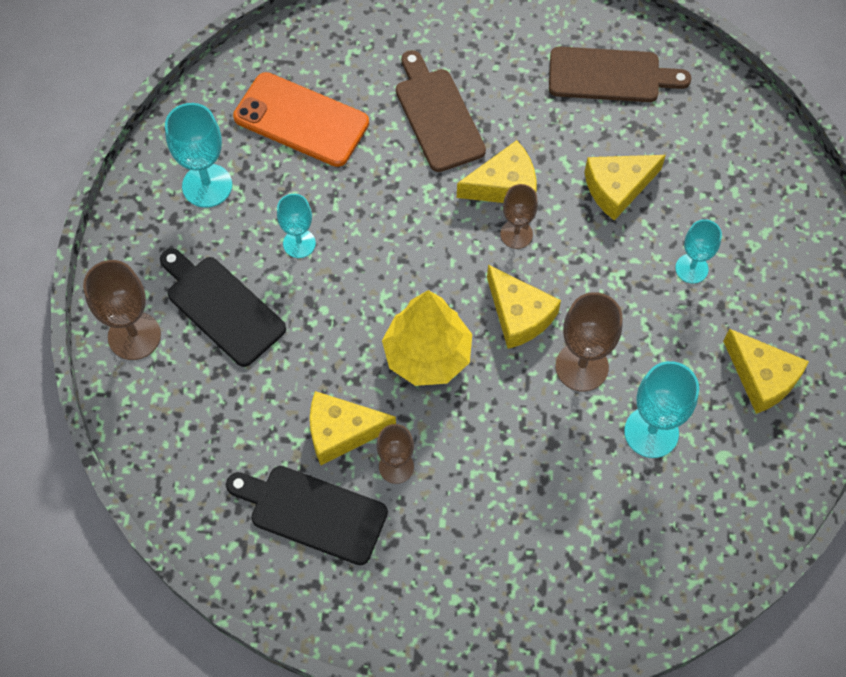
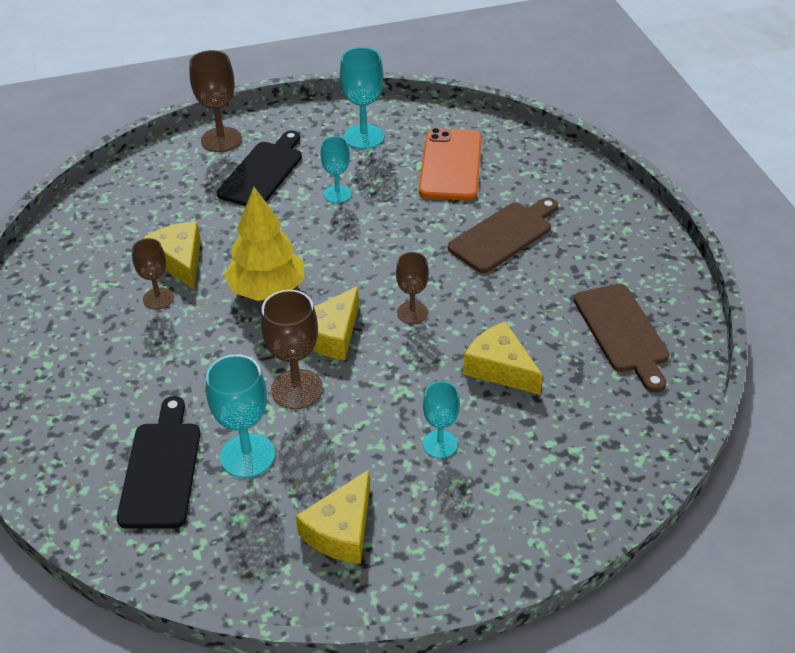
camera: 70 degrees right, 20 degrees down
black cutting board [226,466,388,565] -> black cutting board moved to [117,396,200,528]
yellow cheese [457,140,536,203] -> none

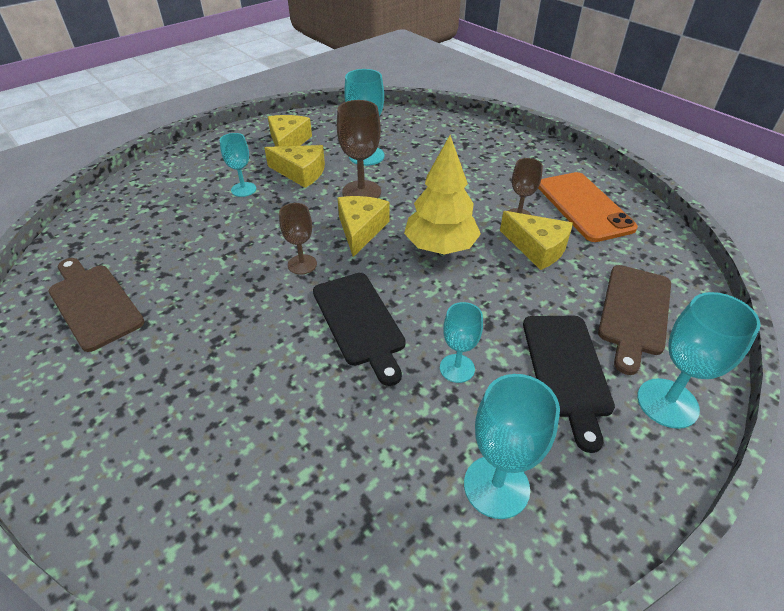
camera: 155 degrees right, 0 degrees up
black cutting board [117,396,200,528] -> black cutting board moved to [313,273,406,386]
brown goblet [189,50,242,152] -> turquoise goblet [637,292,761,429]
orange phone [419,128,482,200] -> orange phone moved to [538,172,638,242]
brown cutting board [448,198,558,273] -> brown cutting board moved to [598,265,671,375]
yellow cheese [463,321,543,394] -> yellow cheese moved to [264,145,325,188]

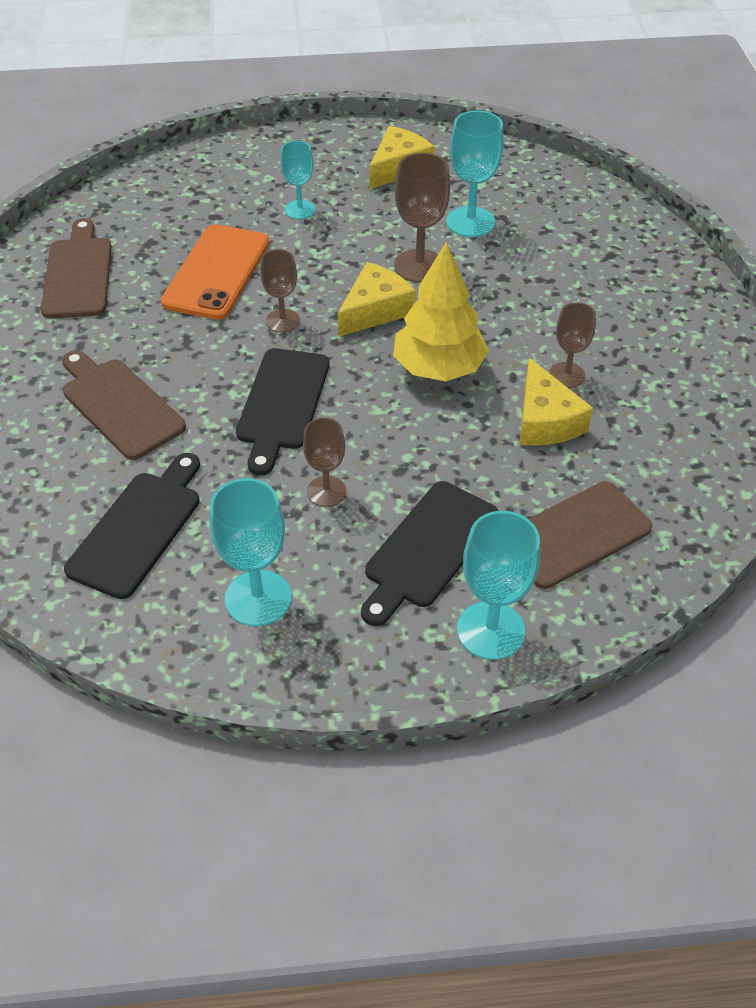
camera: 35 degrees right, 5 degrees up
yellow cheese [264,145,325,188] -> none
turquoise goblet [440,302,483,383] -> brown goblet [303,418,346,507]
orange phone [538,172,638,242] -> orange phone moved to [161,224,269,320]
none -> brown cutting board [62,350,186,460]
none -> black cutting board [64,453,200,599]

